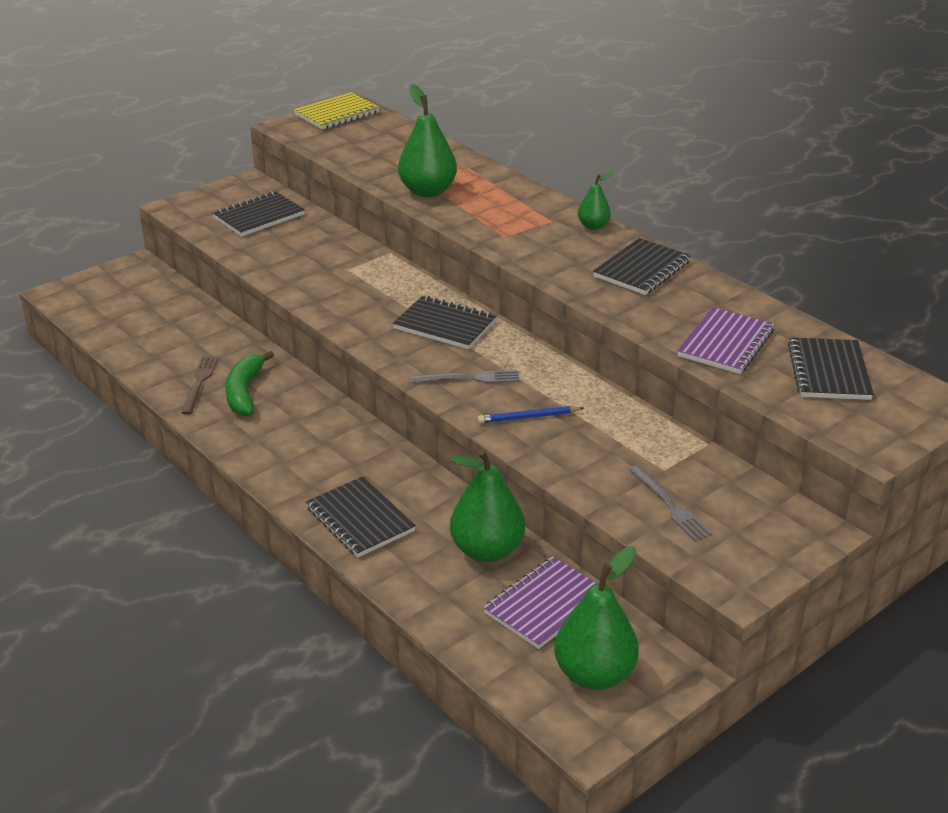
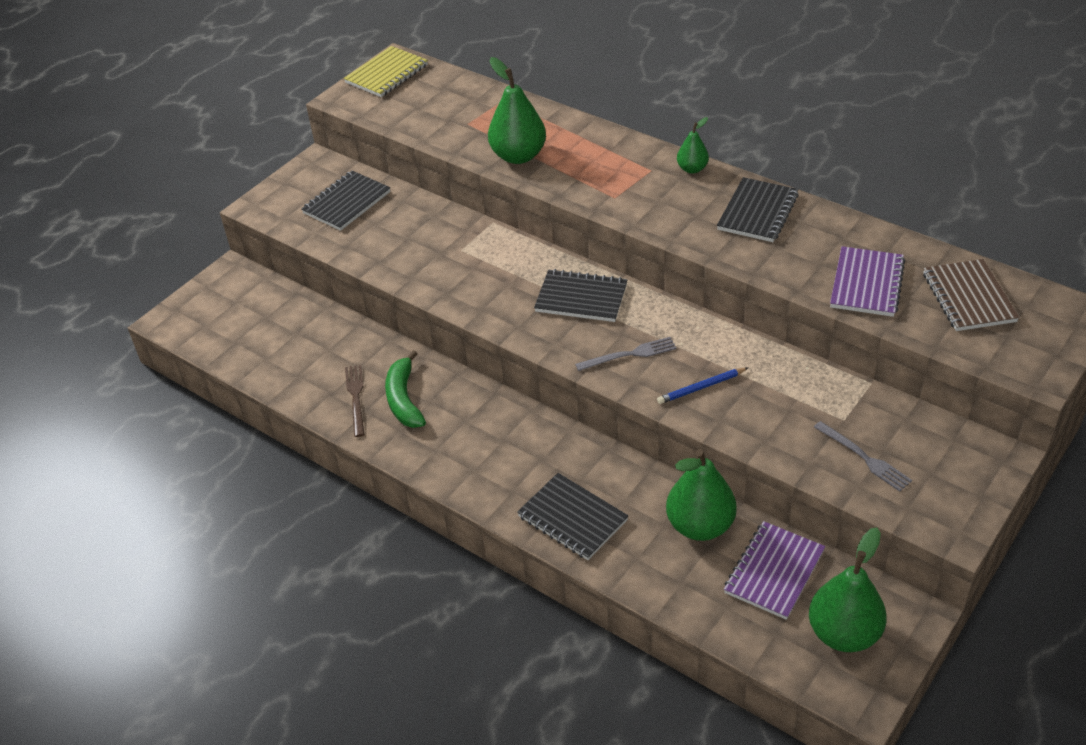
camera: 10 degrees left, 10 degrees up
black notebook [788,337,874,400] -> brown notebook [923,259,1019,331]

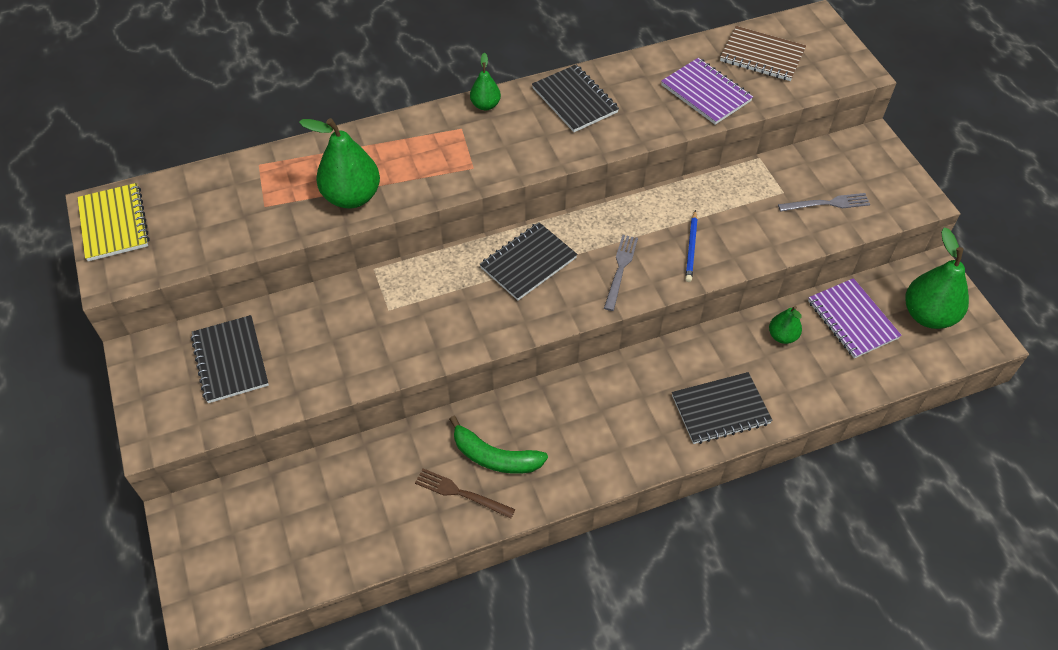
camera: 60 degrees left, 10 degrees up
green pear [666,449,737,541] -> green pear [769,306,802,344], size x0.54

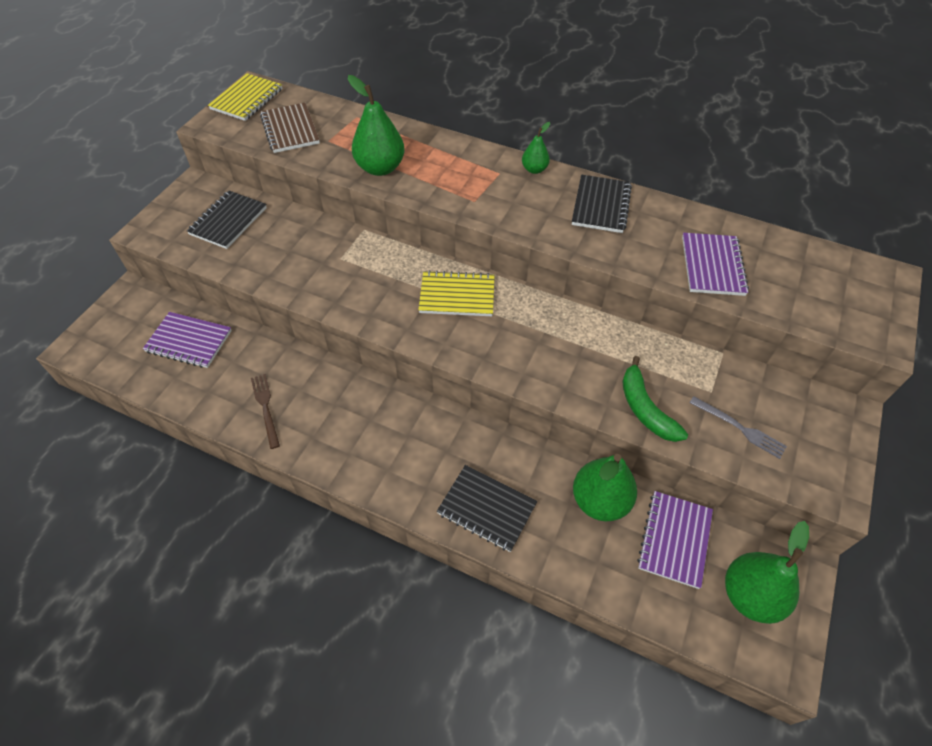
camera: 45 degrees right, 0 degrees up
green banana [449,416,548,474] -> green banana moved to [622,356,688,442]
black notebook [480,222,578,300] -> yellow notebook [418,270,495,316]
grey fork [604,235,638,311] -> none
blue pencil [685,210,698,282] -> none
brown notebook [720,26,806,81] -> brown notebook moved to [260,103,320,153]
green pear [769,306,802,344] -> green pear [573,454,637,521], size x1.87
none -> purple notebook [143,312,232,368]

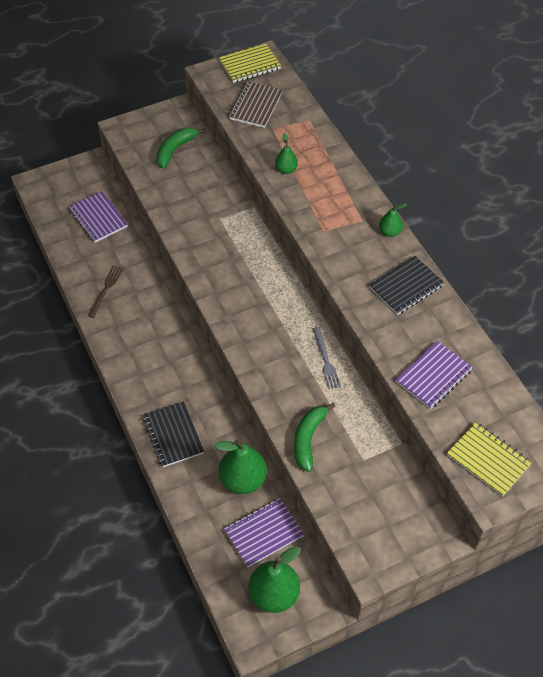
camera: 40 degrees right, 0 degrees up
black notebook [187,190,267,249] -> green banana [157,128,206,169]
green pear [348,75,405,176] -> green pear [275,133,298,174], size x0.54
yellow notebook [418,270,495,316] -> yellow notebook moved to [447,422,532,497]
grey fork [690,396,787,459] -> grey fork moved to [313,327,341,389]

